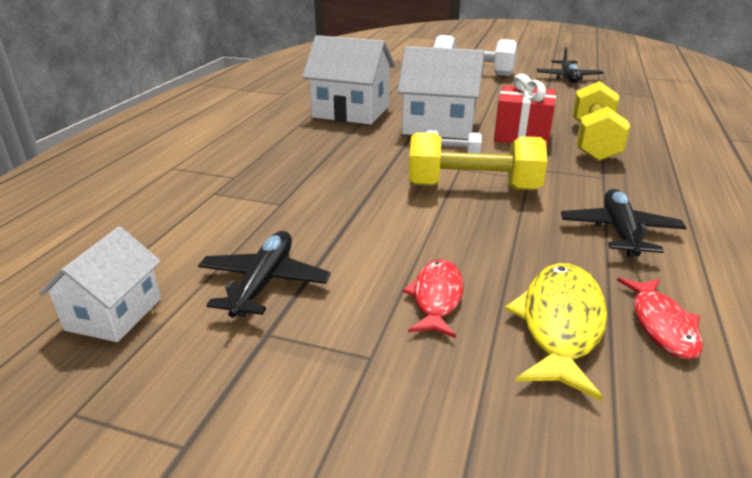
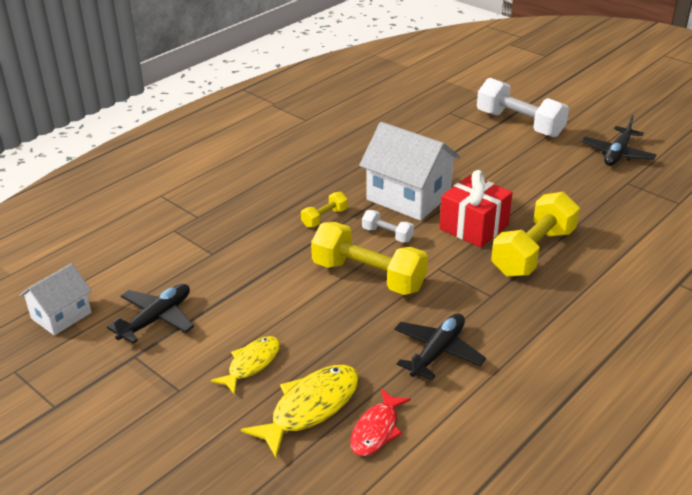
camera: 25 degrees right, 5 degrees up
white house [302,35,395,125] -> none
red fish [402,259,463,338] -> yellow fish [210,336,280,395]
none -> yellow dumbbell [301,192,348,228]

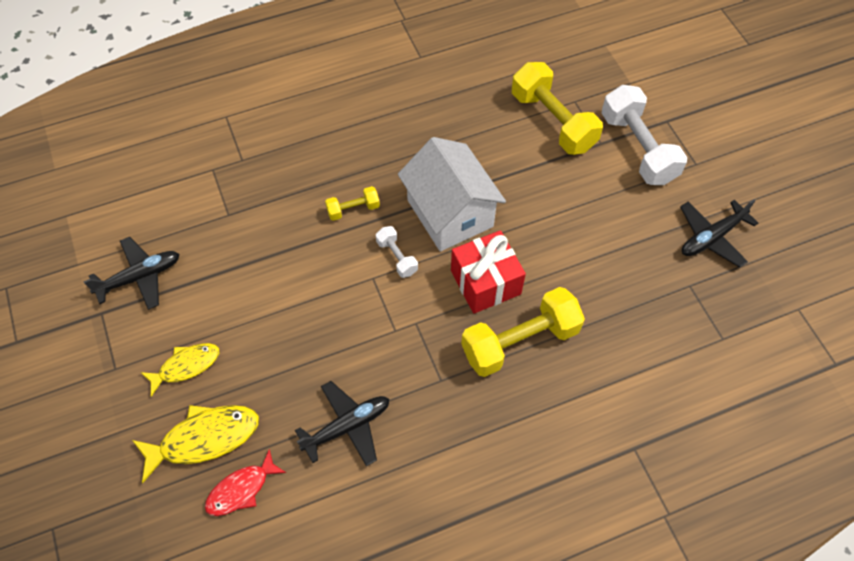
camera: 25 degrees right, 25 degrees up
white house [19,263,92,336] -> none
yellow dumbbell [311,222,428,295] -> yellow dumbbell moved to [512,62,603,155]

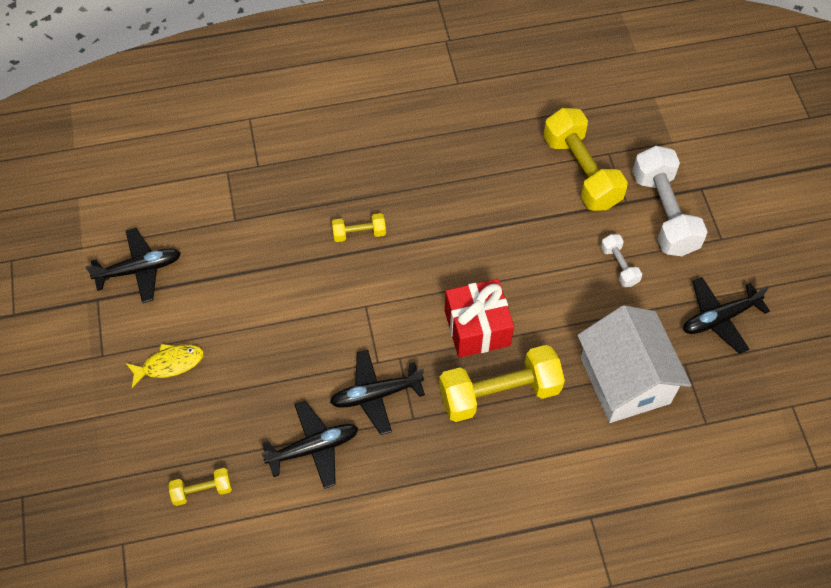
camera: 10 degrees right, 0 degrees up
yellow fish [132,405,259,483] -> none
red fish [205,449,286,516] -> yellow dumbbell [169,468,232,506]
white dumbbell [376,226,418,278] -> white dumbbell moved to [601,234,642,287]
white house [398,137,506,252] -> white house moved to [578,305,691,423]
none -> black plane [330,350,425,435]

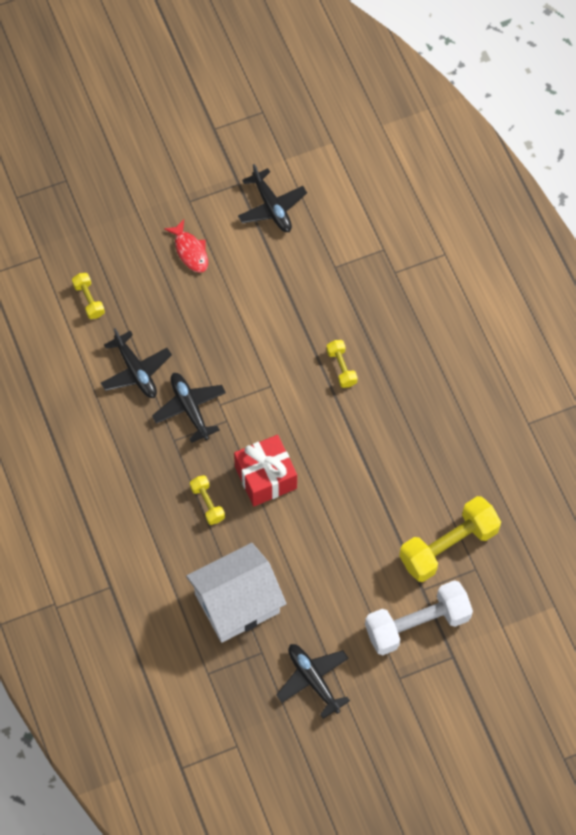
camera: 80 degrees right, 5 degrees up
yellow fish [126,344,204,388] -> red fish [164,219,208,273]
yellow dumbbell [439,345,565,422] -> yellow dumbbell [190,475,225,525], size x0.48
white dumbbell [601,234,642,287] -> none

